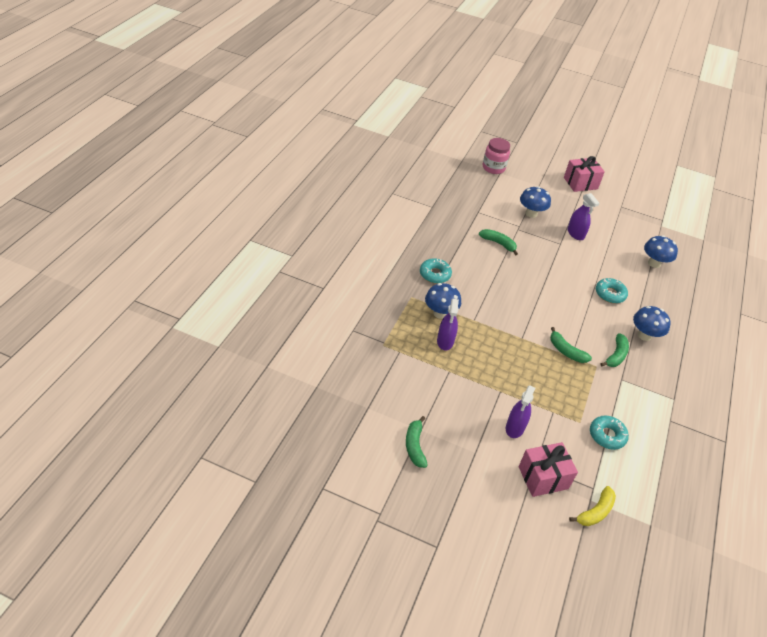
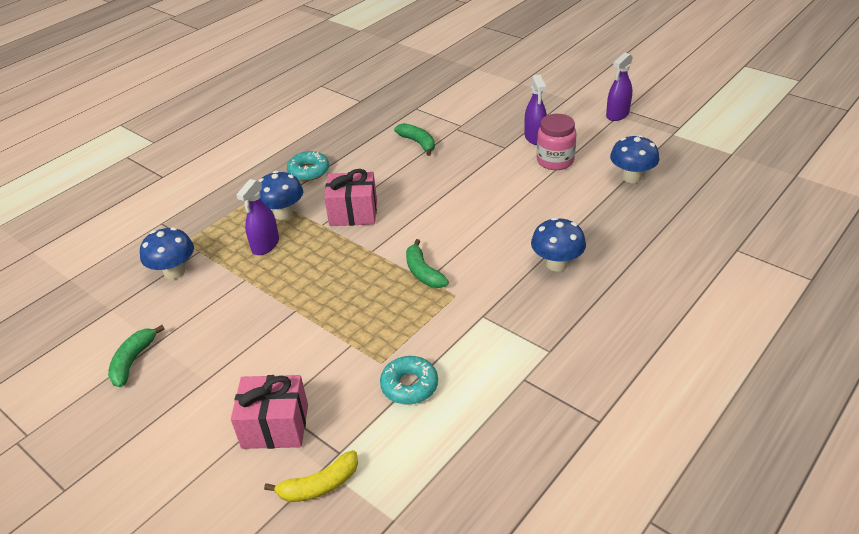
camera: 25 degrees right, 5 degrees down
pink jar [483,138,510,174] -> pink jar moved to [537,114,577,170]
purple spray bottle [506,385,535,438] -> purple spray bottle moved to [606,53,633,121]
blue mushroom [520,186,551,218] -> blue mushroom moved to [140,227,194,279]
pink gift [564,156,605,192] -> pink gift moved to [324,169,377,226]
turquoise donut [596,278,628,303] -> none
green banana [600,333,629,367] -> none

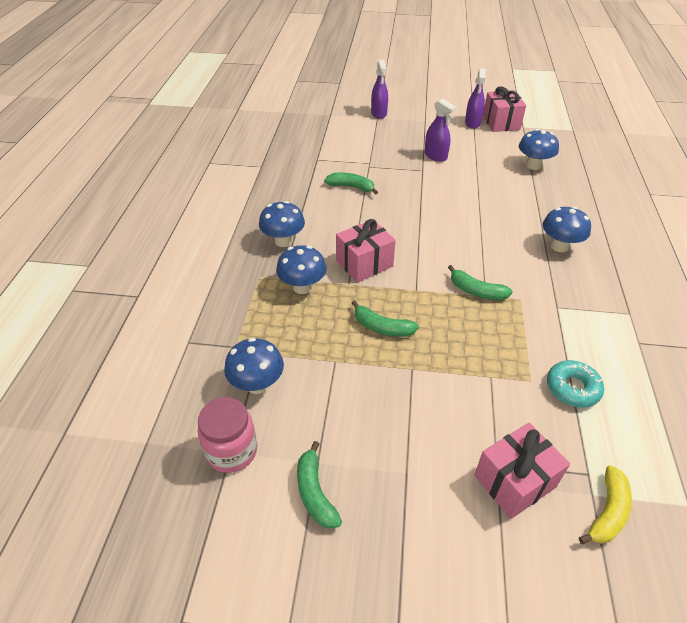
camera: 35 degrees left, 5 degrees up
purple spray bottle [236,179,279,255] -> purple spray bottle moved to [371,60,388,119]
turquoise donut [287,151,329,181] -> blue mushroom [259,201,305,247]
pink jar [537,114,577,170] -> pink jar moved to [197,397,257,473]
none -> green banana [352,300,419,337]
none -> pink gift [483,86,526,132]

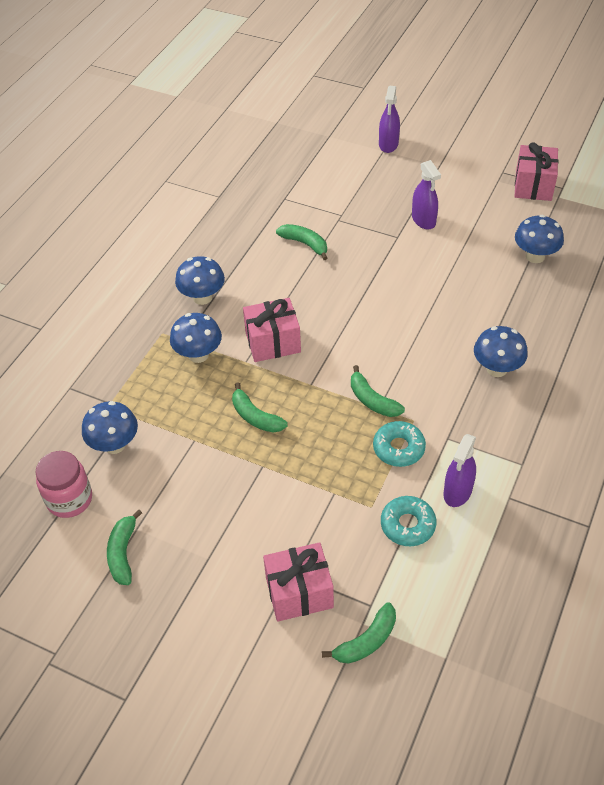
camera: 20 degrees right, 5 degrees up
purple spray bottle [465,68,486,129] -> purple spray bottle moved to [444,434,476,507]
yellow banana [579,465,632,544] -> green banana [322,602,396,664]
none -> turquoise donut [373,421,426,467]

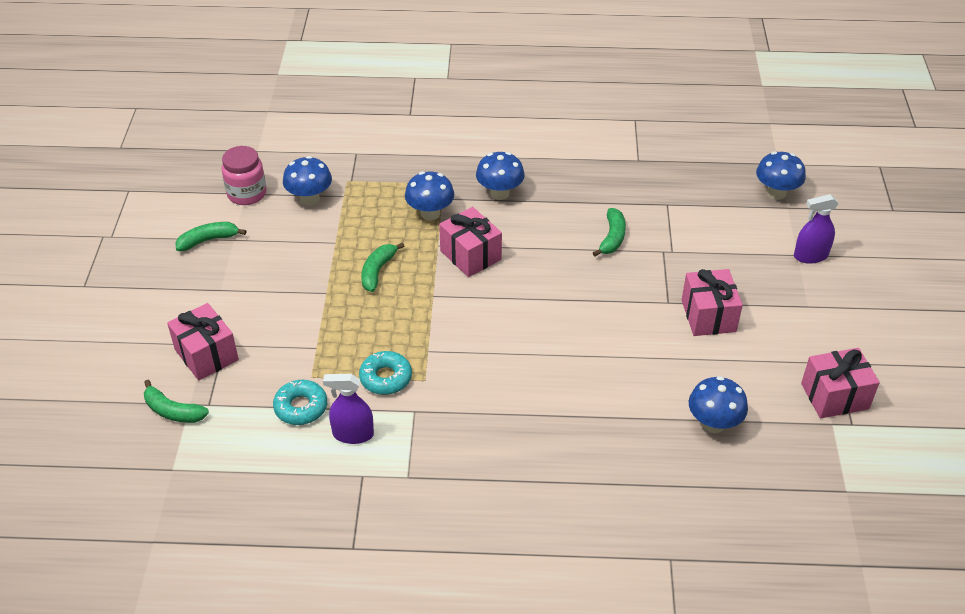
camera: 65 degrees right, 5 degrees down
green banana [351,365,405,417] -> none
purple spray bottle [412,160,441,229] -> pink gift [682,269,743,336]
blue mushroom [474,326,528,377] -> blue mushroom moved to [756,151,806,200]

